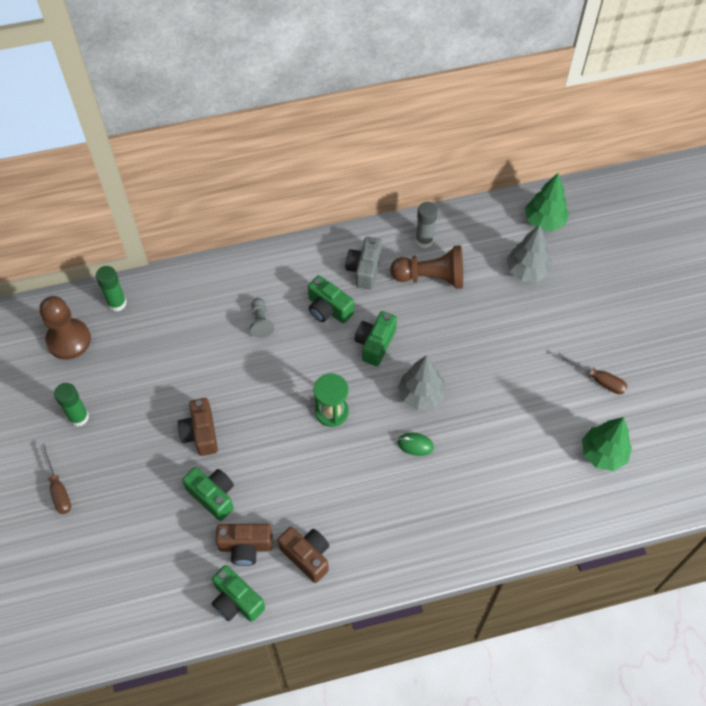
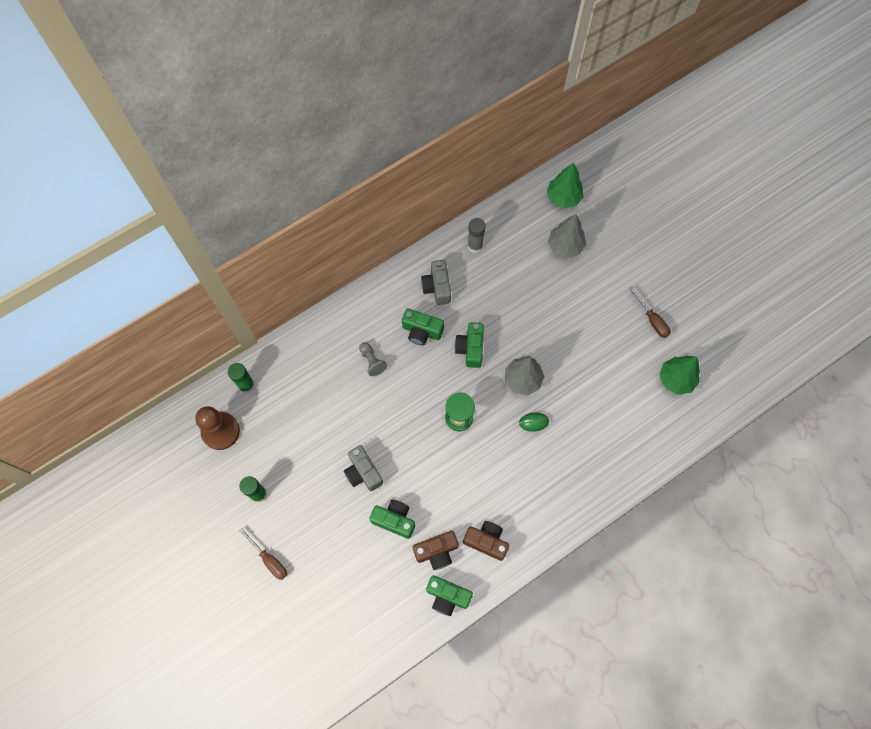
camera: 20 degrees left, 10 degrees up
brown camera [178,398,218,456] -> grey camera [344,445,383,491]
brown pawn [390,245,463,289] -> none
brown screwdriver [557,353,628,394] -> brown screwdriver turned 45 degrees clockwise [630,287,671,338]

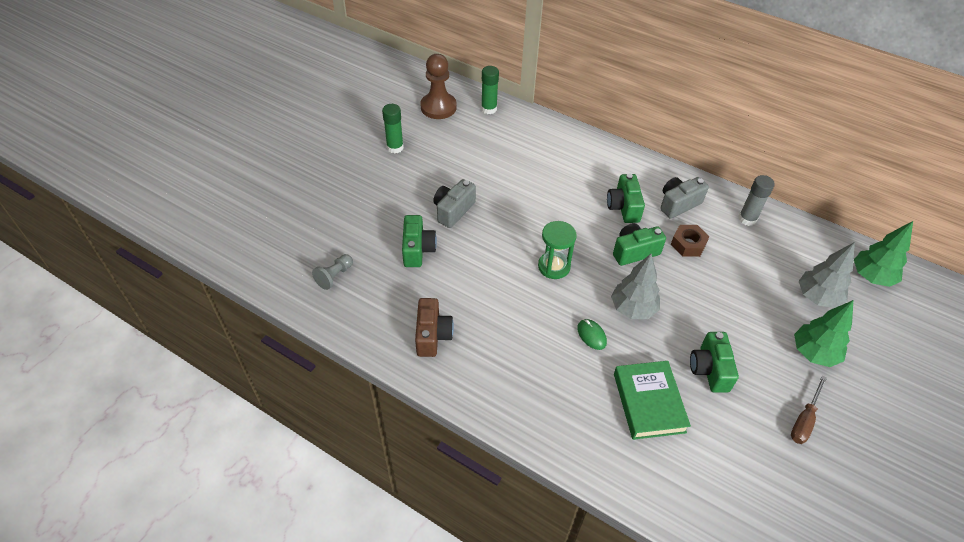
camera: 65 degrees right, 20 degrees down
brown screwdriver [239,527,287,580] -> none
grey pawn [359,342,387,376] -> grey pawn moved to [312,254,353,290]
brown camera [413,531,459,570] -> none
green camera [426,575,473,616] -> green camera moved to [690,332,739,393]
green tree [660,356,700,395] -> green tree moved to [794,300,853,367]
none -> green book [614,361,691,440]
none -> brown nut [671,225,709,257]

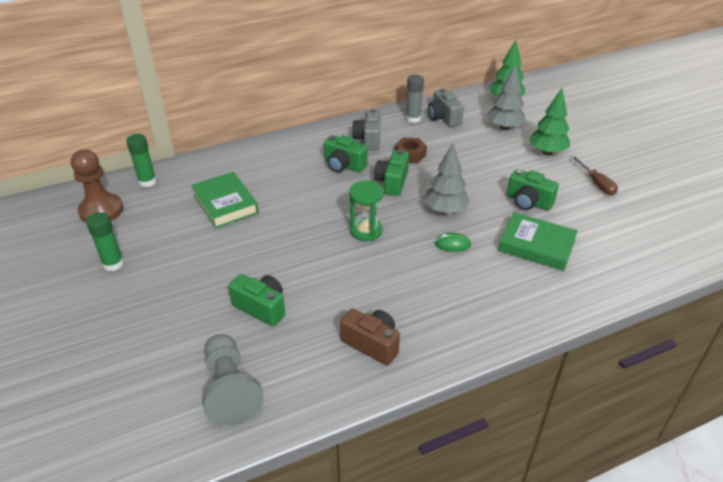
camera: 55 degrees left, 10 degrees down
grey pawn [312,254,353,290] -> grey pawn [202,334,264,425], size x1.81
grey camera [433,179,476,228] -> grey camera moved to [428,88,464,127]
none -> green book [191,172,259,228]

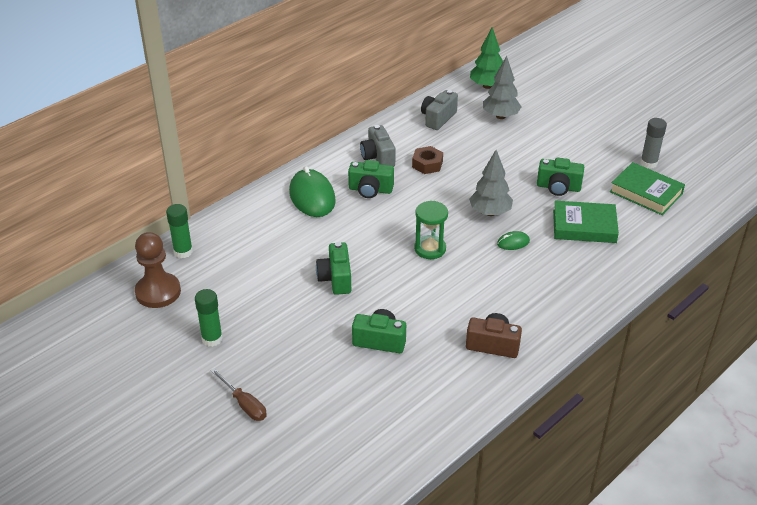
camera: 20 degrees left, 0 degrees up
green book [191,172,259,228] -> green book moved to [610,162,685,215]
grey pawn [202,334,264,425] -> none
green camera [374,149,409,196] -> green camera moved to [316,242,351,295]
grey glue stick [406,75,424,123] -> grey glue stick moved to [640,118,667,169]
grey camera [428,88,464,127] -> grey camera turned 75 degrees clockwise [421,90,458,130]
green tree [529,88,570,155] -> none
brown screwdriver [571,155,618,195] -> brown screwdriver moved to [211,368,267,421]
none -> green mouse [289,166,336,217]

